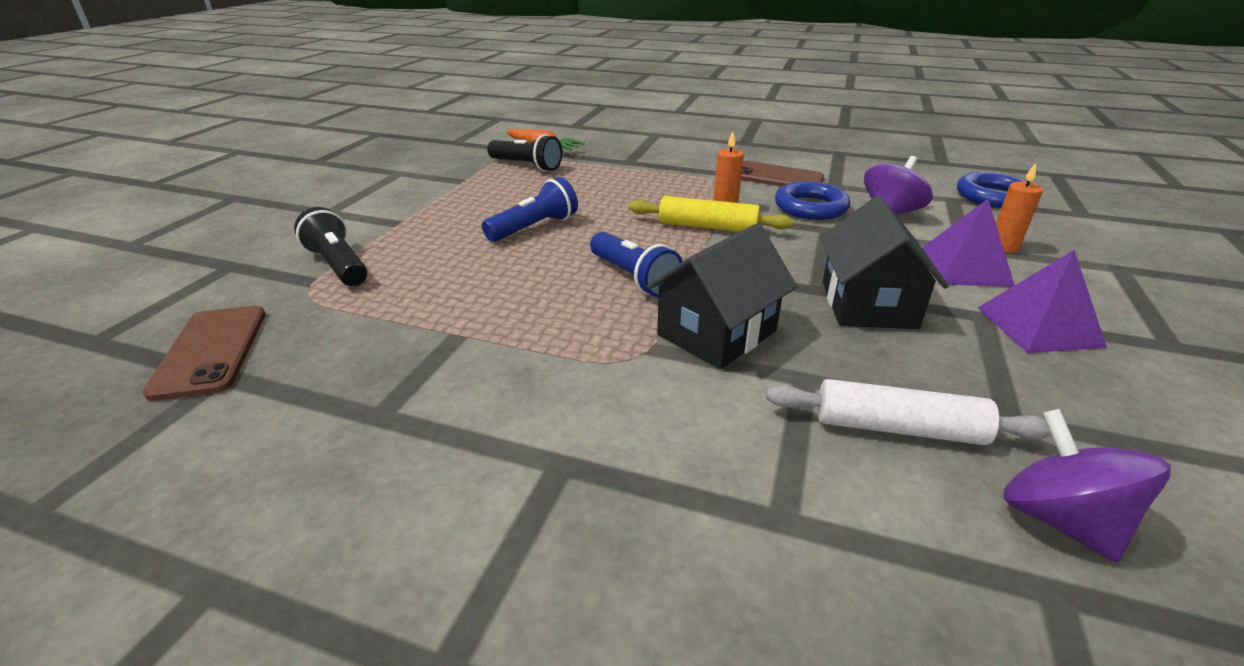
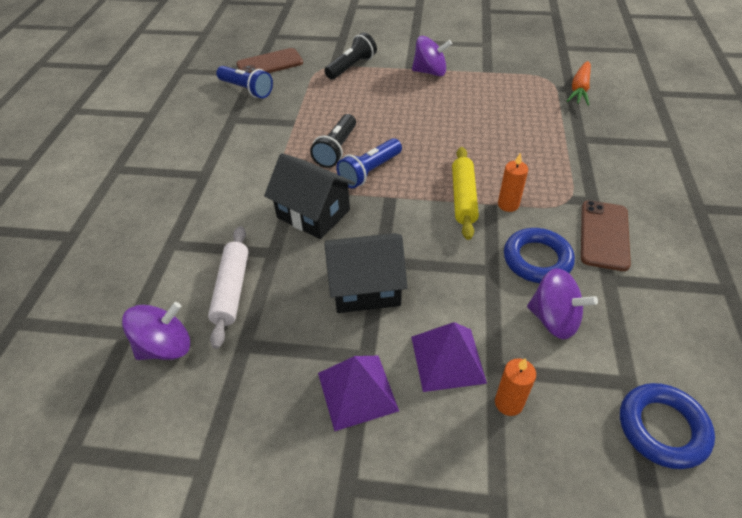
camera: 80 degrees right, 15 degrees up
blue flashlight [482,177,578,242] -> blue flashlight moved to [216,66,273,98]
black flashlight [487,134,562,172] -> black flashlight moved to [310,114,356,168]
none -> purple spinning top [412,36,452,76]

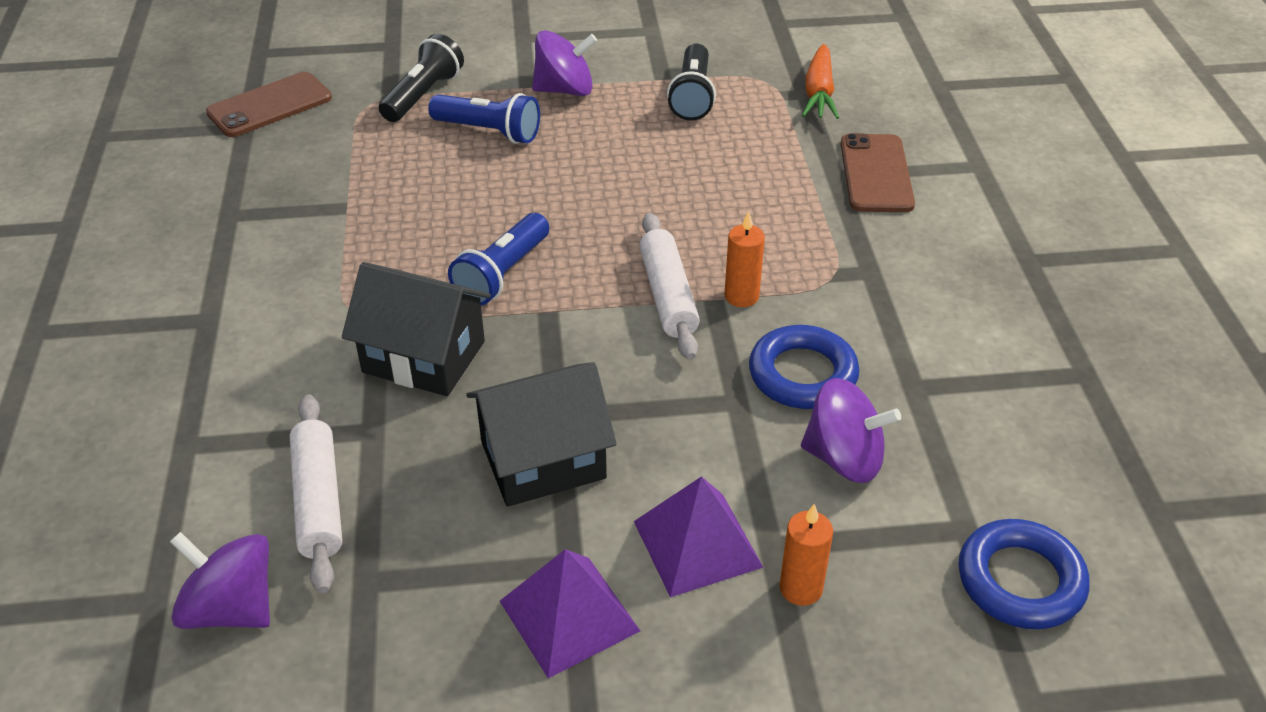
camera: 15 degrees left, 5 degrees down
purple spinning top [122,302,190,360] -> purple spinning top turned 105 degrees counterclockwise [170,532,270,629]
blue flashlight [216,66,273,98] -> blue flashlight moved to [428,93,540,144]
black flashlight [310,114,356,168] -> black flashlight moved to [667,44,716,121]
yellow rolling pin [452,147,479,240] -> white rolling pin [640,213,700,360]
brown phone [581,200,631,271] -> brown phone moved to [840,133,915,212]

